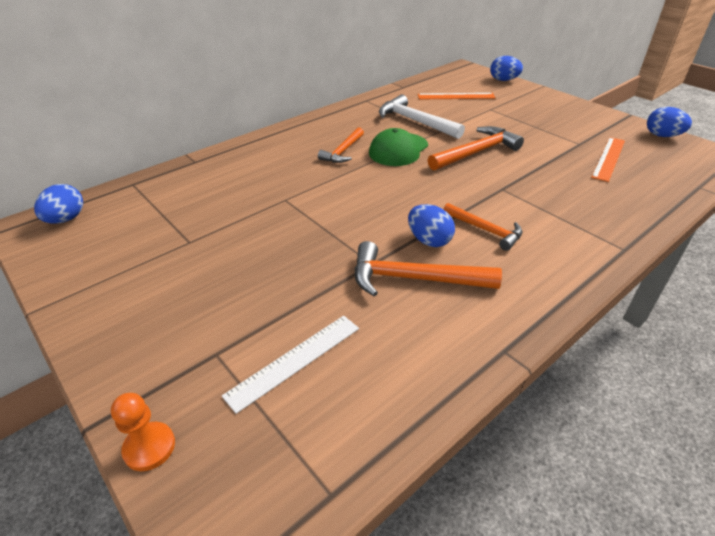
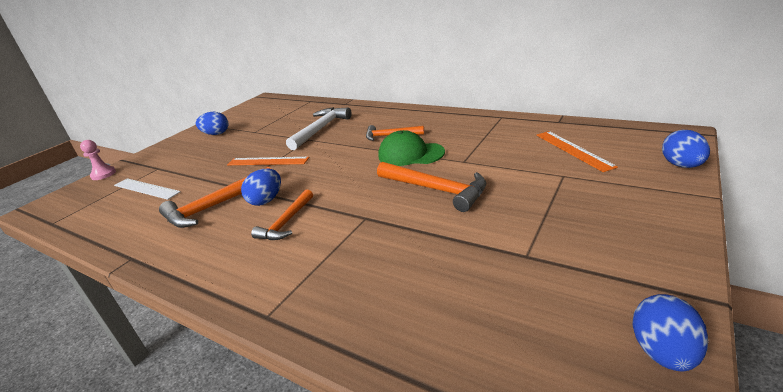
camera: 75 degrees right, 10 degrees down
blue egg [34,184,83,224] -> blue egg moved to [196,112,228,135]
orange pawn [111,393,175,471] -> pink pawn [80,140,116,180]
orange hammer [355,241,502,296] -> orange hammer turned 120 degrees counterclockwise [159,167,271,228]
white hammer [379,94,465,139] -> white hammer moved to [286,107,352,150]
orange ruler [591,137,625,182] -> orange ruler moved to [227,157,310,165]

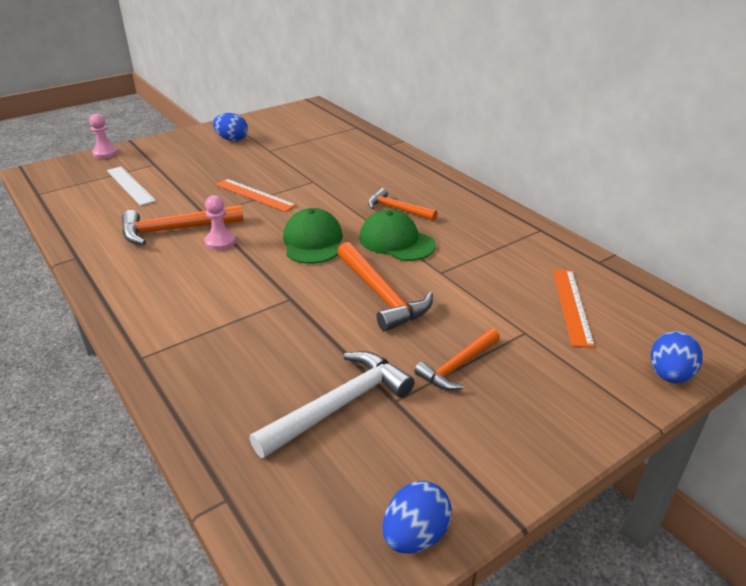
camera: 20 degrees right, 5 degrees up
blue egg [241,169,281,206] -> pink pawn [205,195,236,250]
orange hammer [251,189,313,240] -> orange hammer moved to [414,328,500,390]
white hammer [286,107,352,150] -> white hammer moved to [249,351,415,458]
none -> green cap [283,208,343,264]

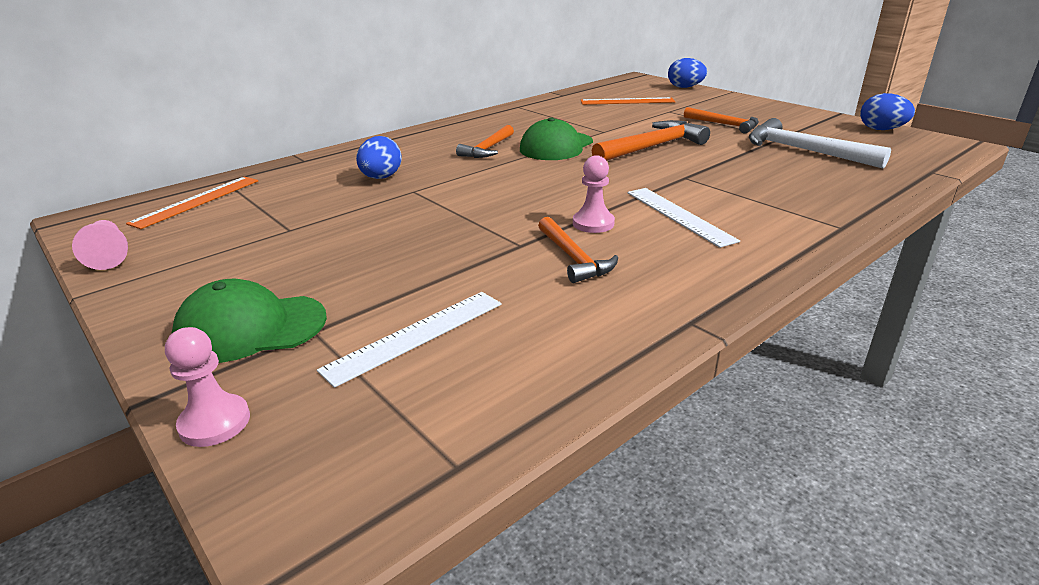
camera: 95 degrees left, 5 degrees down
orange hammer [122,205,244,245] -> orange hammer [538,217,618,283], size x0.65
blue egg [213,113,248,141] -> blue egg moved to [356,136,402,179]
orange ruler [215,179,296,212] -> orange ruler moved to [126,177,258,229]
green cap [283,208,343,264] -> green cap moved to [172,279,327,363]
none -> pink pawn [72,220,128,270]
none -> white ruler [627,188,740,248]

